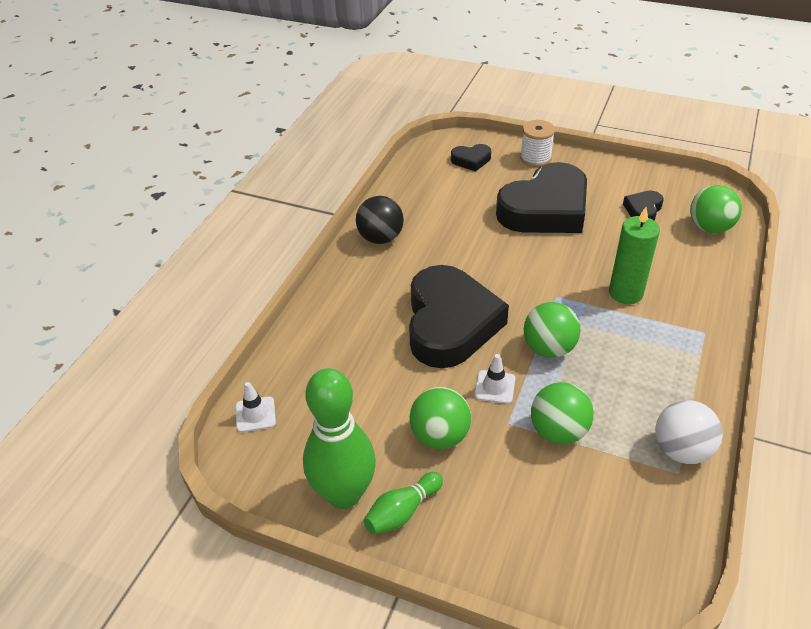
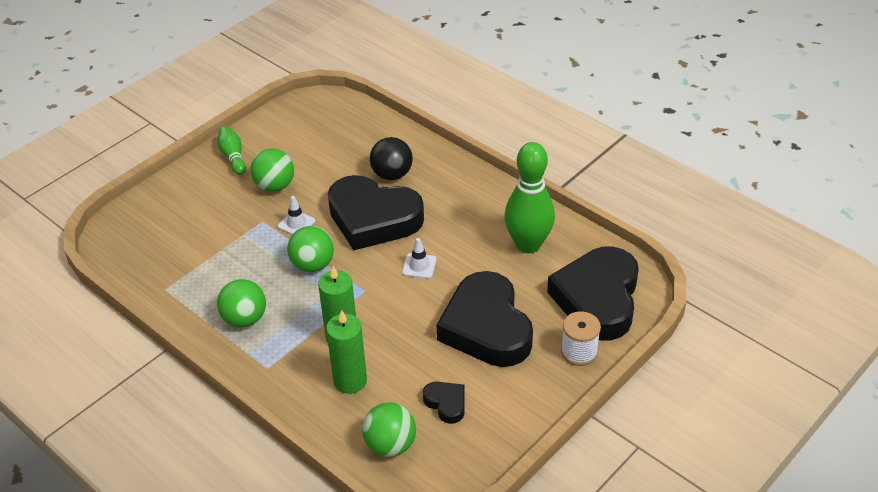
camera: 110 degrees right, 0 degrees up
white traffic cone [236,382,276,432] -> white traffic cone moved to [402,238,436,278]
green bowling pin [303,368,376,509] -> green bowling pin moved to [504,142,555,253]
black ball [356,196,404,244] -> black ball moved to [370,137,413,180]
black heart [451,144,491,172] -> black heart [547,246,639,340], size x2.31
green ball [531,382,594,445] -> green ball moved to [217,279,266,327]
white ball [655,400,723,464] -> none
none -> green candle [326,310,367,394]

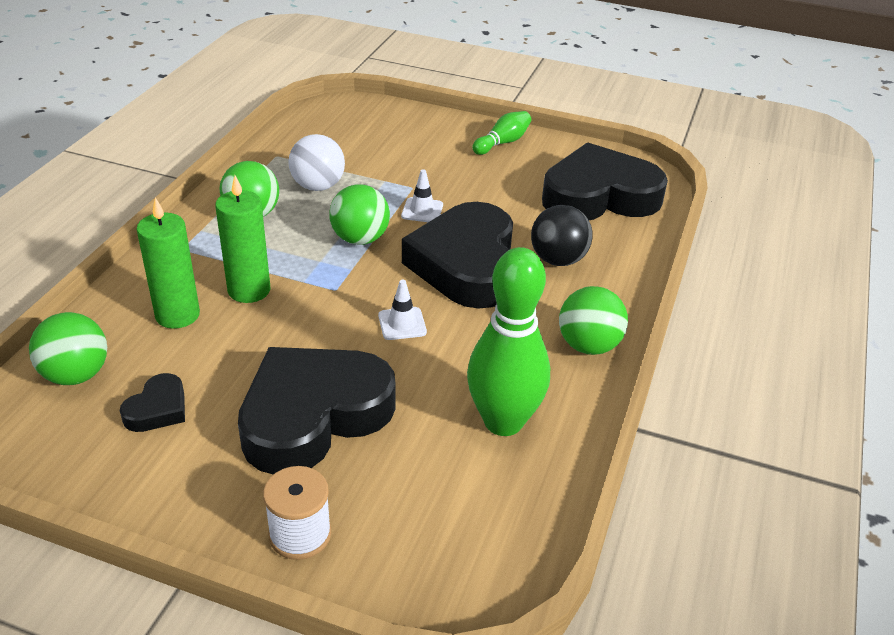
camera: 65 degrees right, 5 degrees down
green ball [250,148,294,192] -> green ball moved to [559,286,628,355]
black heart [547,246,639,340] -> black heart moved to [542,143,668,220]
none -> white ball [288,134,345,191]

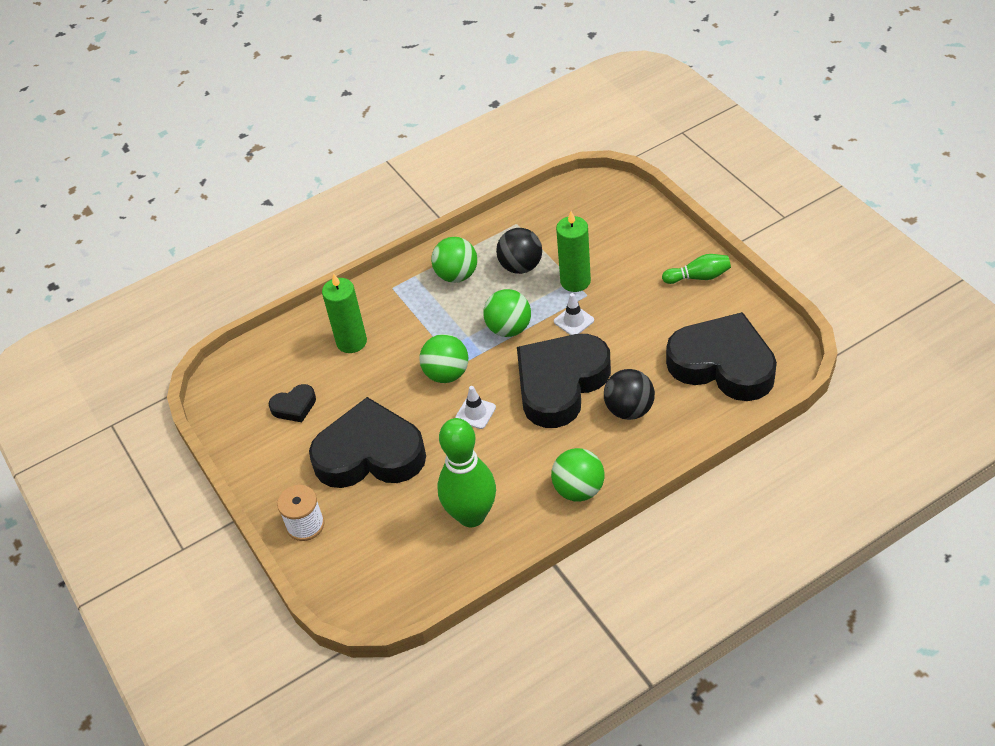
camera: 45 degrees right, 10 degrees up
green ball [29,312,107,385] -> green ball moved to [419,334,468,383]
green candle [215,175,270,303] -> green candle moved to [556,211,591,292]
white ball [288,134,345,191] -> black ball [496,228,542,274]

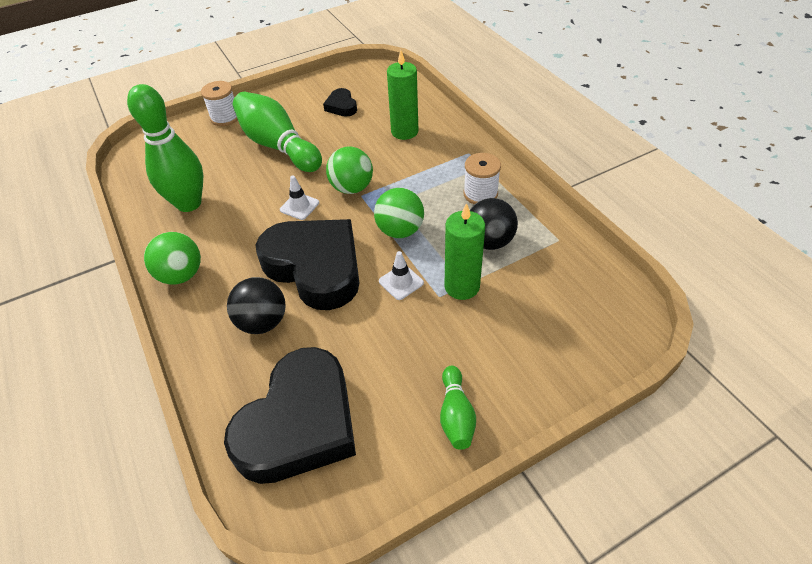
camera: 90 degrees right, 0 degrees up
black heart [309,397,426,488] -> green bowling pin [233,92,322,172]
green ball [431,237,477,283] -> white spool [463,153,501,204]

